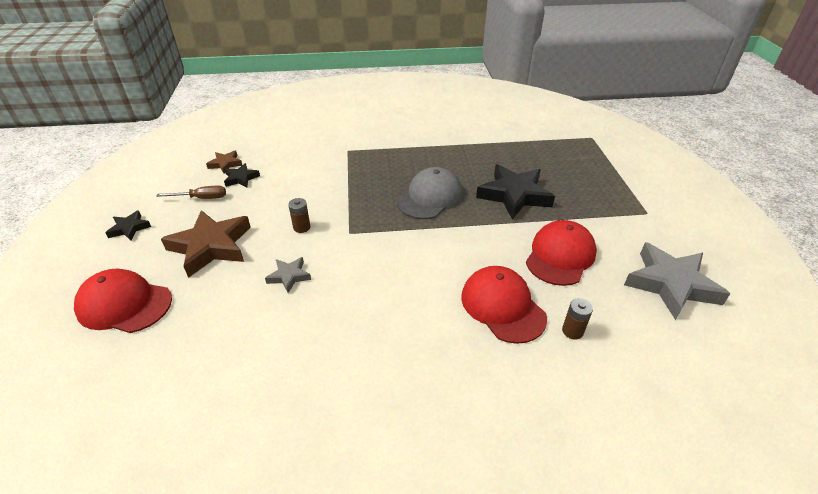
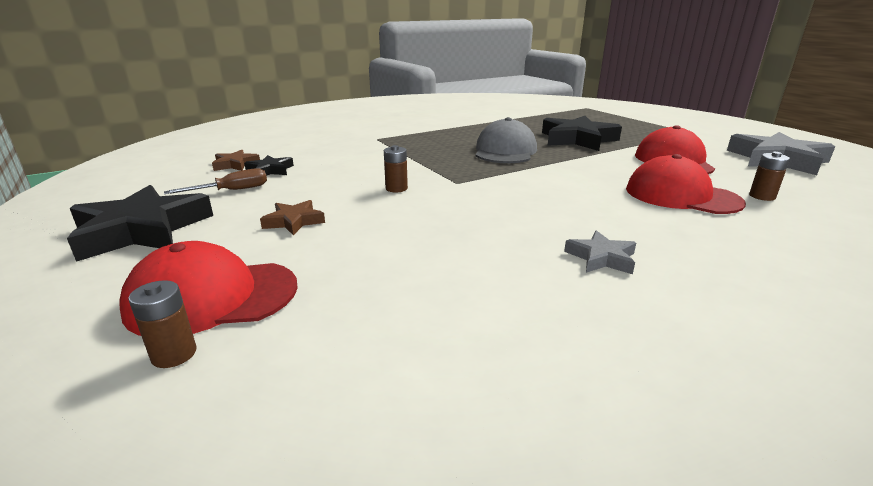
camera: 25 degrees left, 15 degrees down
black star [105,210,151,240] -> black star [67,185,213,262], size x2.03
brown star [161,210,251,278] -> brown star [260,200,325,235], size x0.49
grey star [265,257,311,293] -> grey star moved to [564,230,636,274]
none -> brown battery [128,280,197,368]

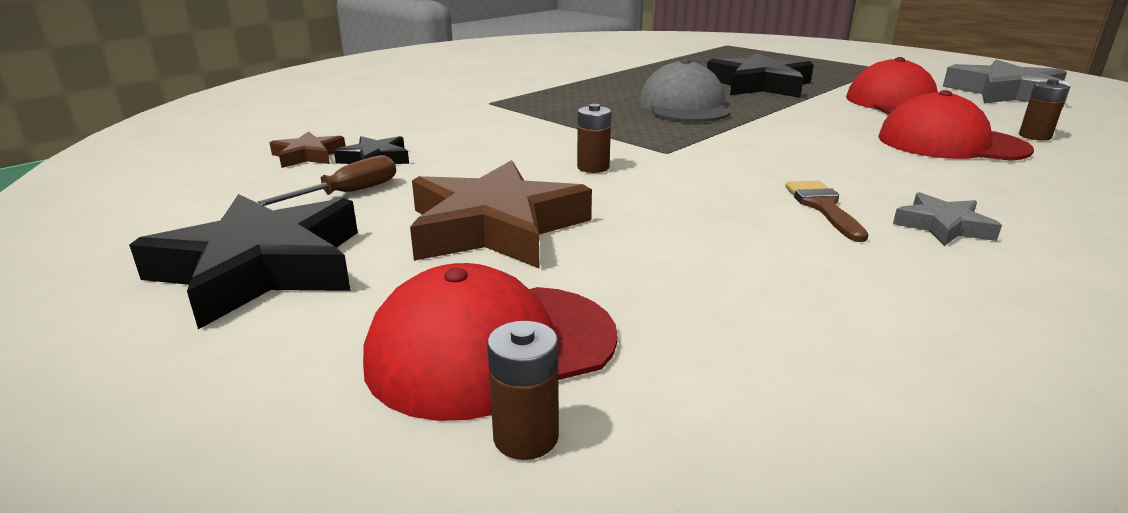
camera: 15 degrees left, 0 degrees up
brown star [260,200,325,235] -> brown star [410,160,592,269], size x2.03
none -> brown brush [785,181,869,242]

